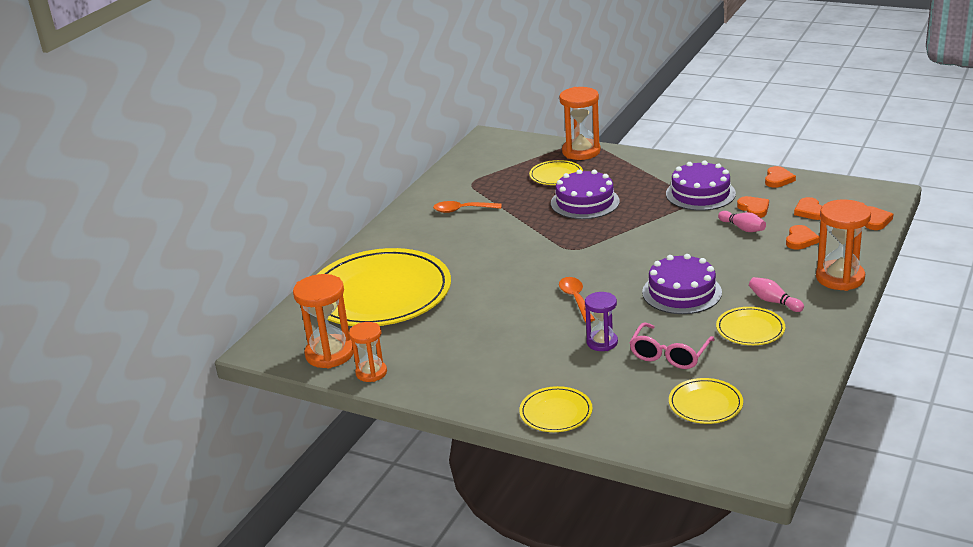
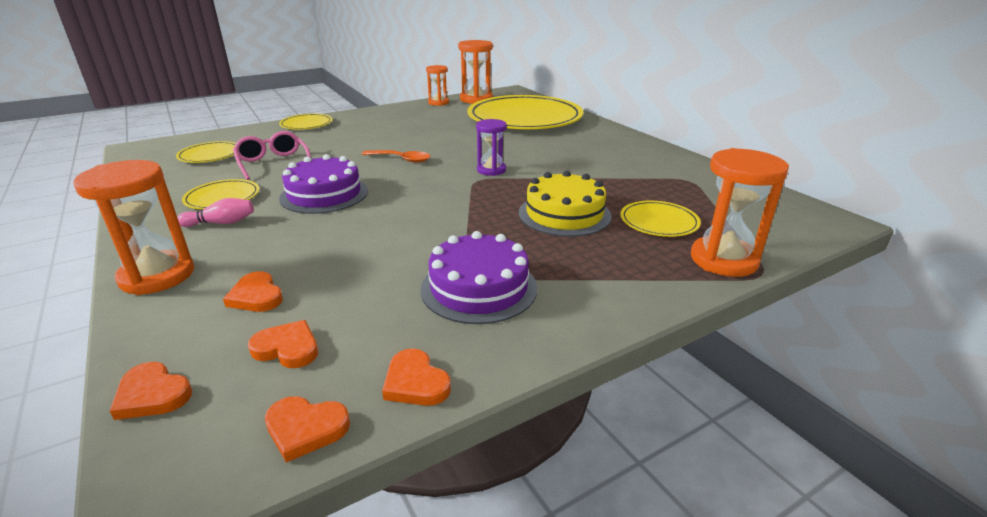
camera: 120 degrees right, 0 degrees up
orange spoon [433,201,501,213] -> none
purple cake [551,169,620,219] -> yellow cake [519,171,612,237]
purple hourglass [585,292,618,351] -> purple hourglass moved to [476,119,507,176]
pink bowling pin [718,211,766,232] -> none
orange heart [737,196,769,218] -> orange heart moved to [265,396,350,463]

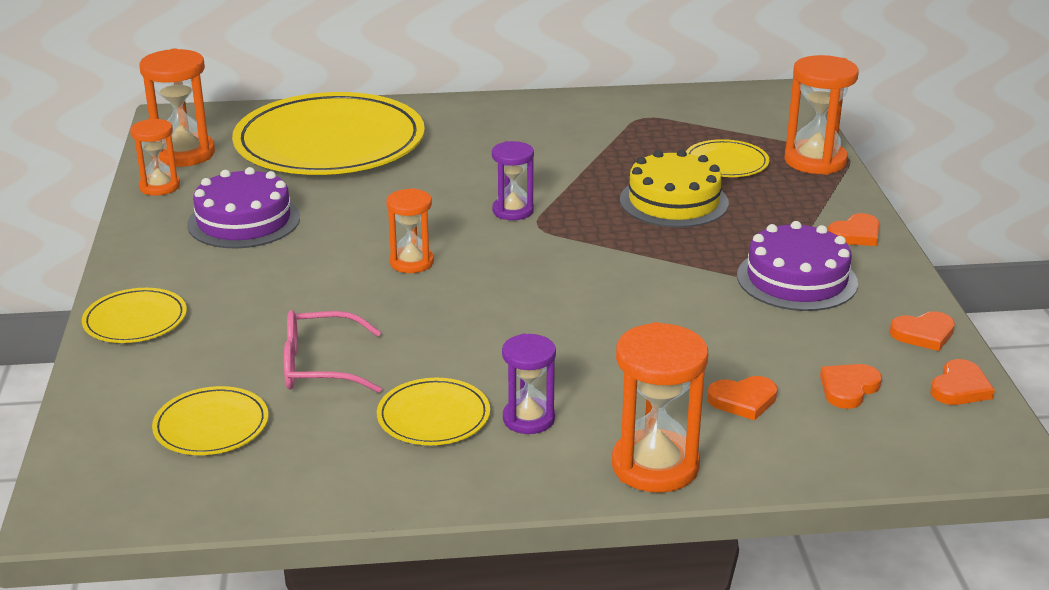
camera: 65 degrees left, 0 degrees up
orange heart [110,362,192,420] -> orange heart moved to [828,213,879,246]
pink bowling pin [177,198,254,227] -> purple hourglass [502,333,556,434]
purple cake [279,154,368,214] -> purple cake moved to [187,167,300,248]
orange spoon [361,150,430,163] -> orange hourglass [386,188,434,273]

